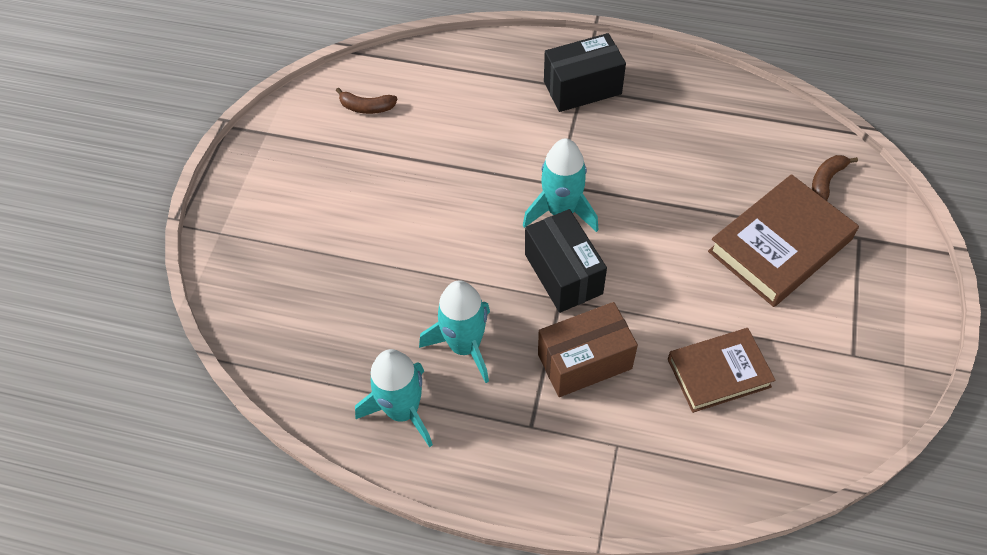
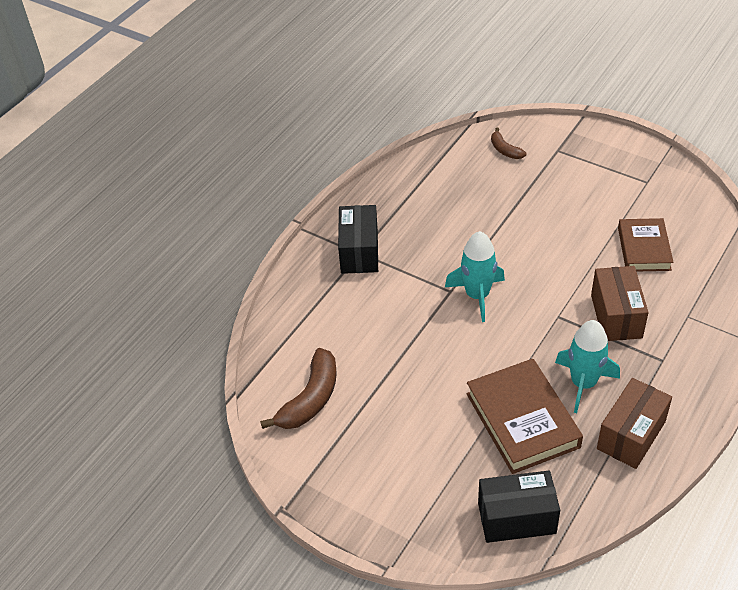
camera: 70 degrees left, 10 degrees down
brown banana [336,88,397,114] -> brown banana [260,348,337,429], size x1.82
turquoise rocket [355,349,433,447] -> brown box [597,378,672,469]
black box [525,209,607,313] -> black box moved to [478,471,560,543]
brown book [708,174,859,307] -> brown book moved to [467,359,583,474]

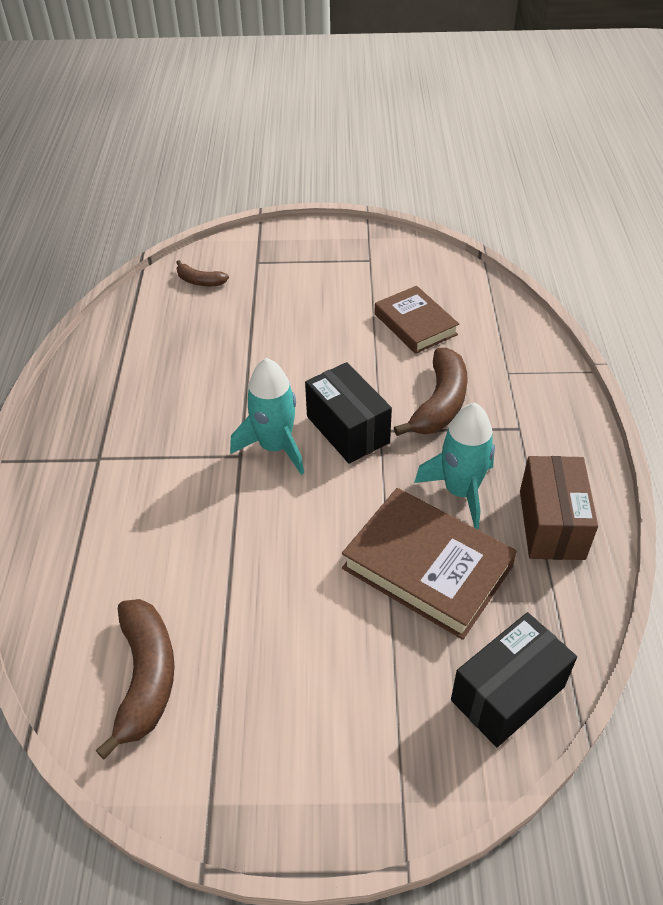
camera: 35 degrees left, 0 degrees up
black box [338,205,378,274] -> black box moved to [305,362,392,464]
brown box [591,266,649,341] -> brown banana [394,348,467,436]

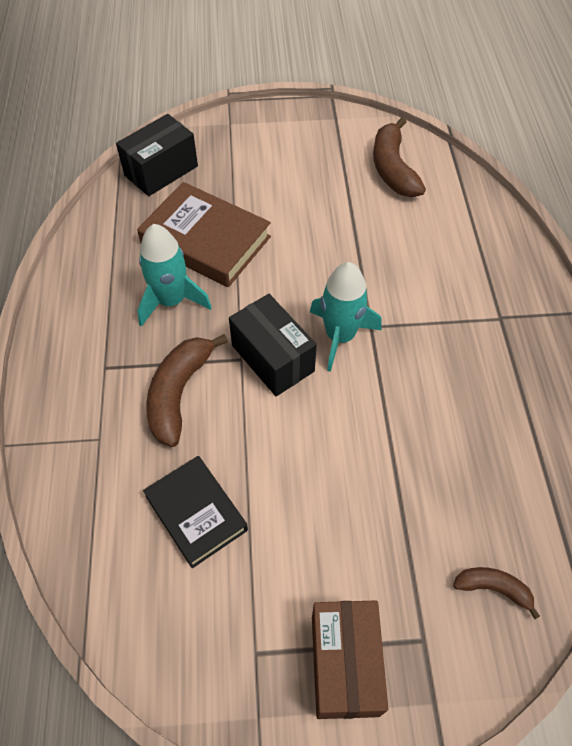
camera: 175 degrees right, 10 degrees up
brown book [374,286,459,354] -> black book [143,456,248,568]
brown box [520,456,598,560] -> brown box moved to [312,600,388,719]

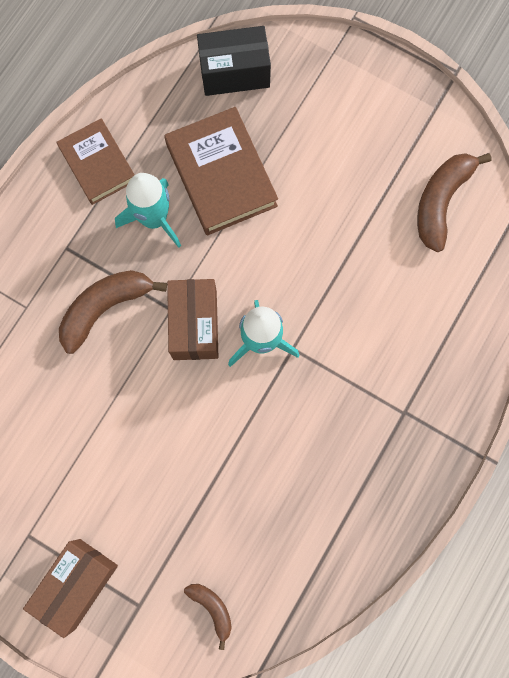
camera: 35 degrees right, 20 degrees up
black book [143,456,248,568] -> none
black box [229,294,317,396] -> brown box [167,279,219,360]
none -> brown book [57,118,135,205]

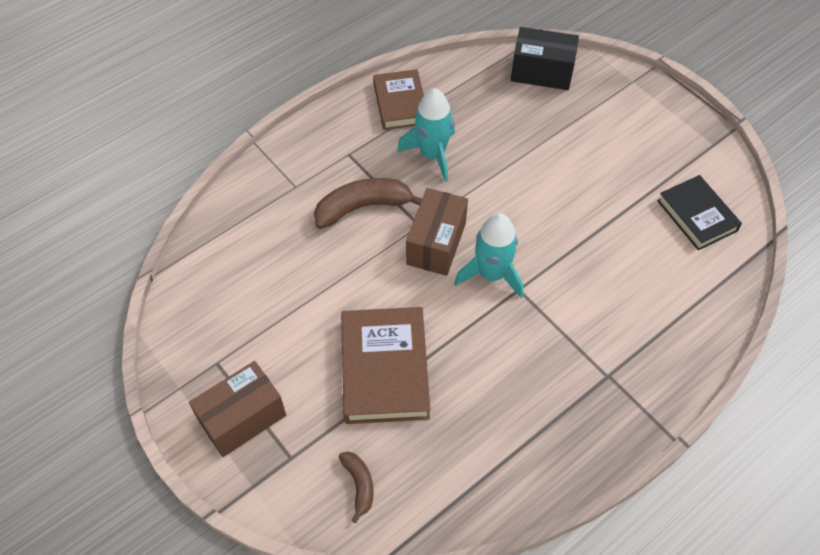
camera: 20 degrees right, 20 degrees down
brown book [164,107,278,235] -> brown book moved to [341,307,430,424]
brown banana [417,153,492,252] -> black book [657,175,742,250]

